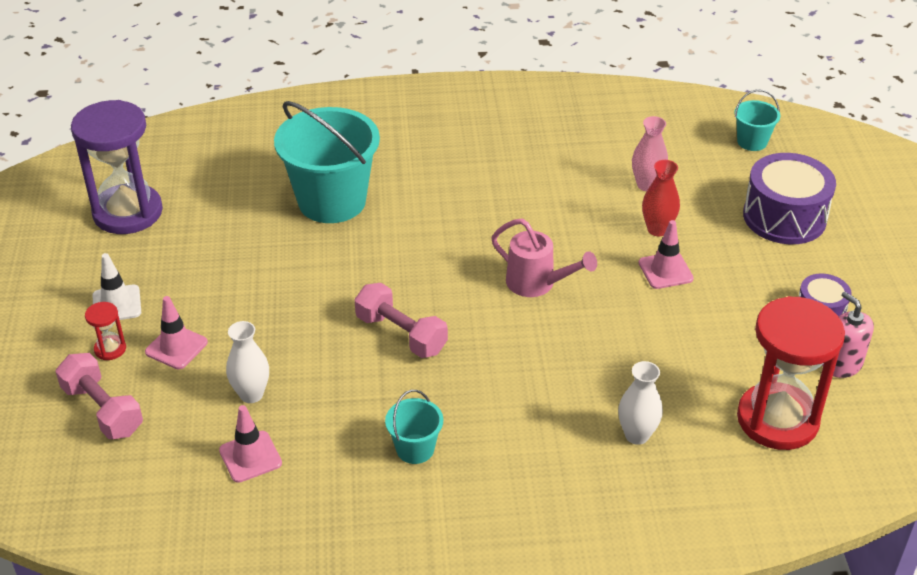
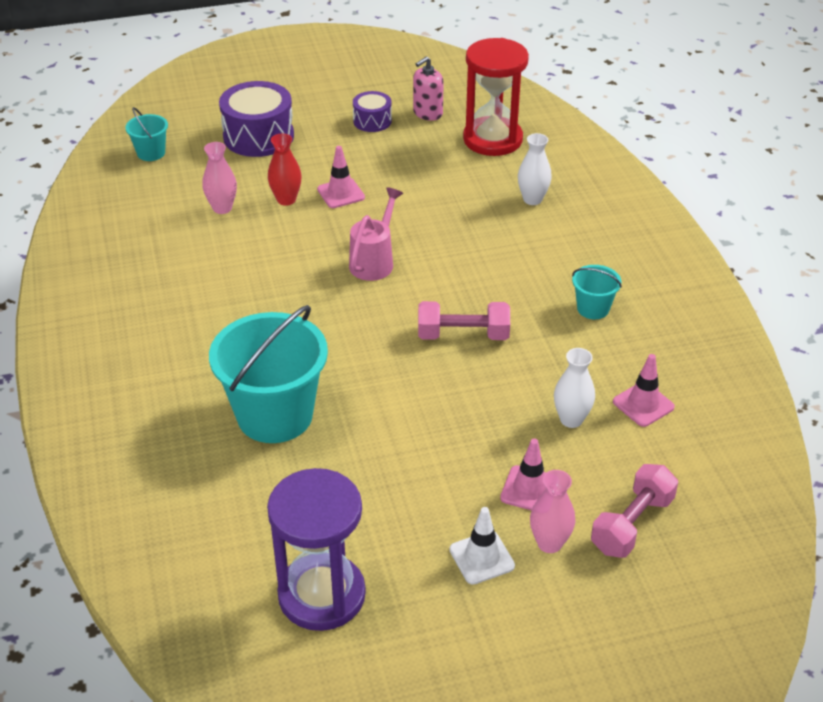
camera: 100 degrees left, 0 degrees up
red hourglass [85,302,126,360] -> pink vase [530,470,575,553]
pink dumbbell [354,283,448,358] -> pink dumbbell turned 60 degrees clockwise [418,301,510,340]

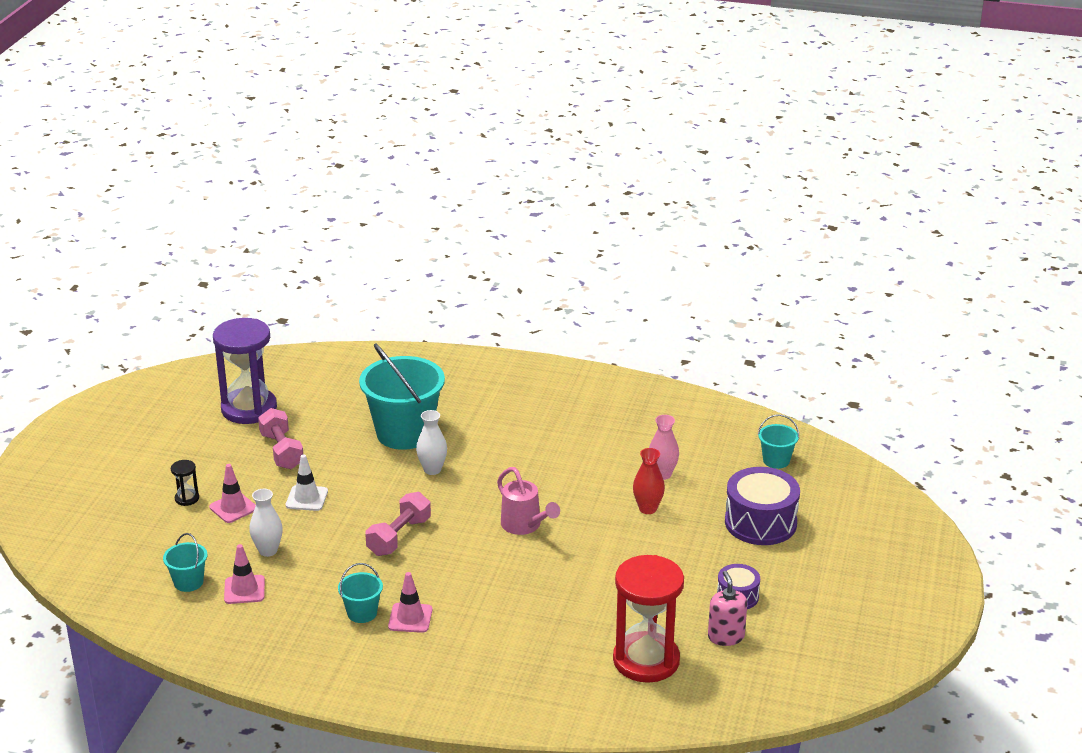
camera: 120 degrees right, 10 degrees down
pink traffic cone [317,146,365,208] -> pink traffic cone moved to [388,572,432,633]
white traffic cone [449,507,515,585] -> white traffic cone moved to [286,454,328,511]
white vase [518,133,552,205] -> white vase moved to [416,410,447,475]
pink vase [530,470,575,553] -> black hourglass [171,460,199,506]
pink dumbbell [591,464,678,558] -> pink dumbbell moved to [258,408,303,469]
none -> turquoise bucket [163,533,207,592]

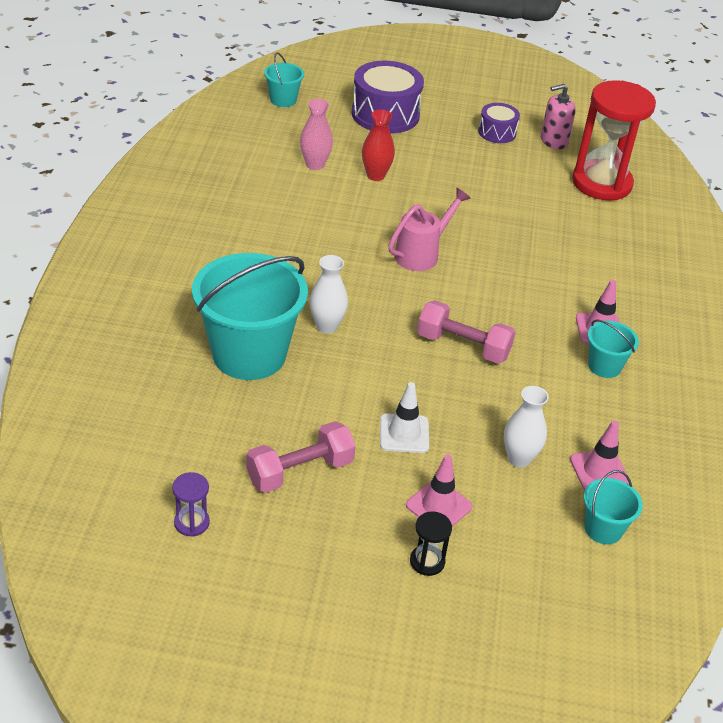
camera: 100 degrees left, 10 degrees up
purple hourglass [213,318,277,424] -> purple hourglass [172,472,210,537], size x0.41

